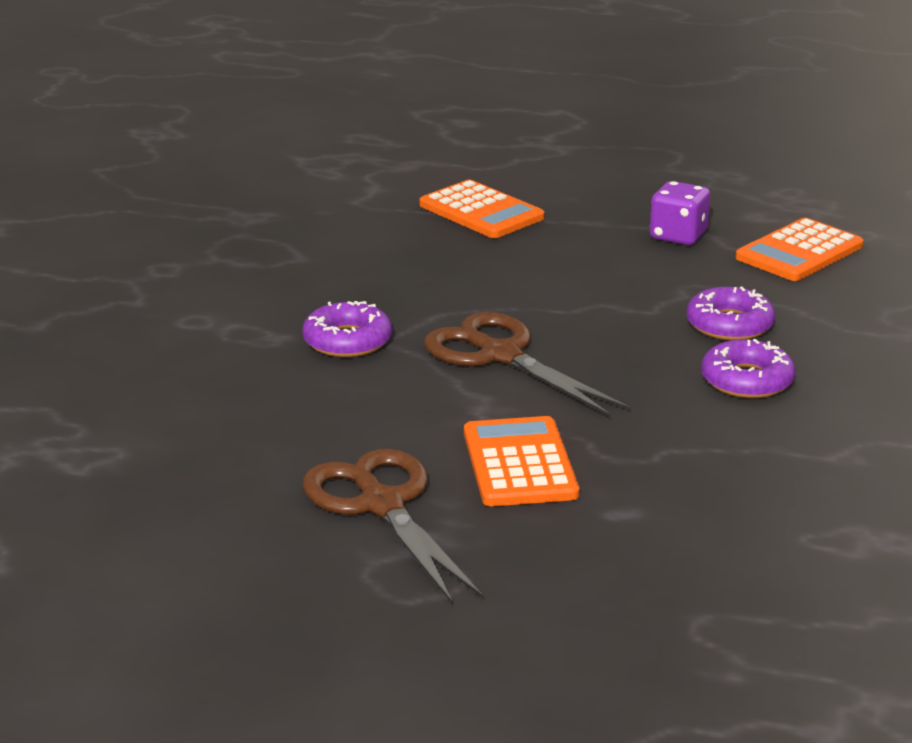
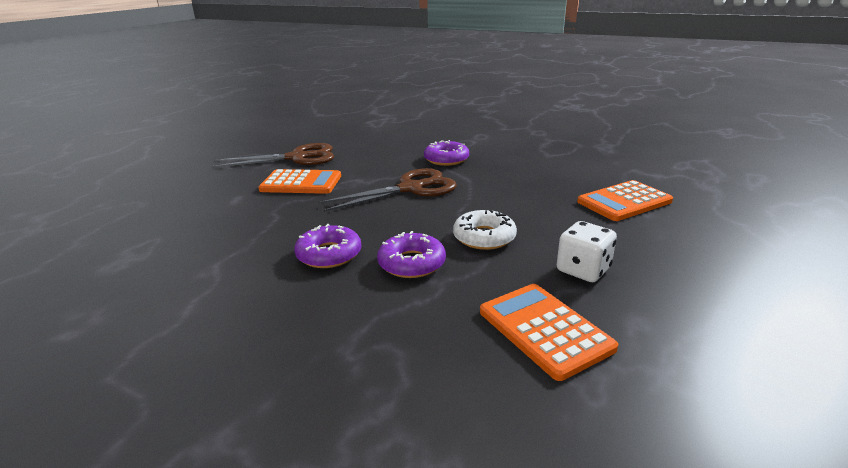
camera: 105 degrees right, 0 degrees up
purple dice [650,181,710,245] -> white dice [557,221,617,282]
none -> white donut [453,209,517,250]

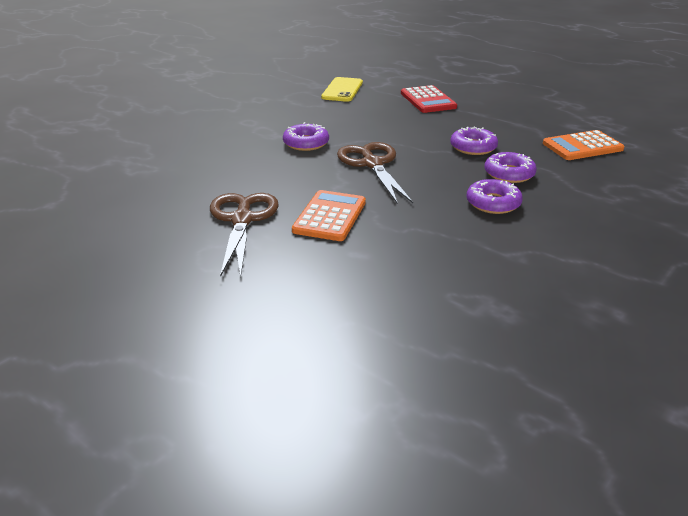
camera: 80 degrees left, 5 degrees up
white donut [453,209,517,250] -> purple donut [450,127,498,155]
white dice [557,221,617,282] -> none
orange calculator [577,180,673,221] -> red calculator [401,85,457,113]
none -> yellow phone [321,77,363,102]

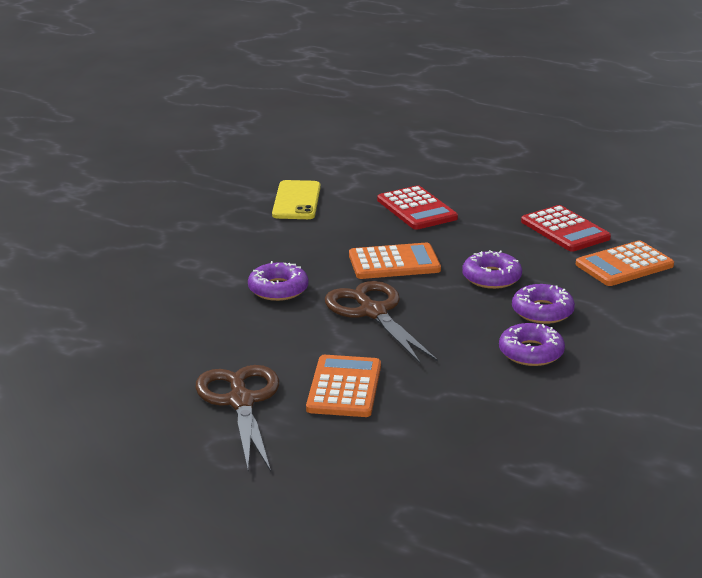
camera: 10 degrees left, 5 degrees down
none -> orange calculator [349,243,441,279]
none -> red calculator [521,205,611,252]

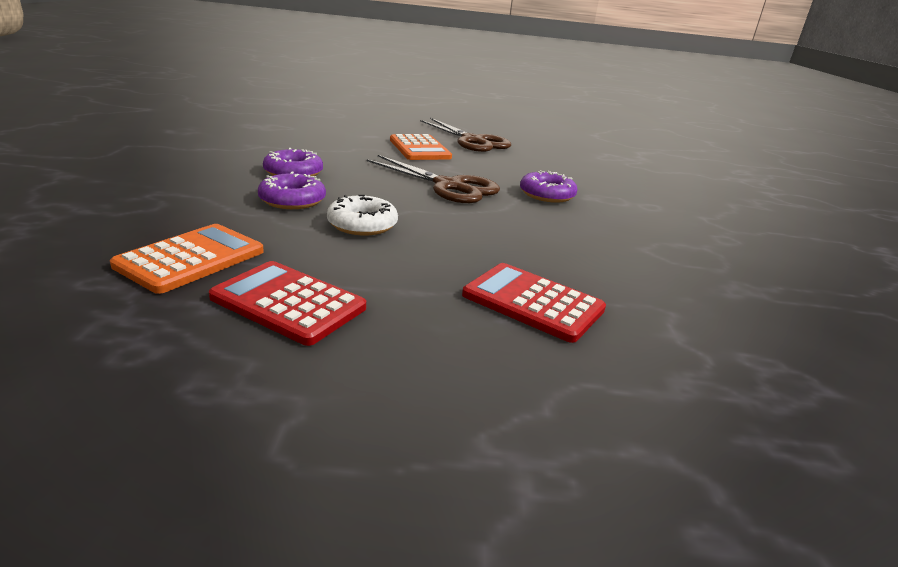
camera: 150 degrees right, 0 degrees up
yellow phone [272,180,321,219] -> none
orange calculator [349,243,441,279] -> none
purple donut [462,250,522,289] -> white donut [327,194,398,236]

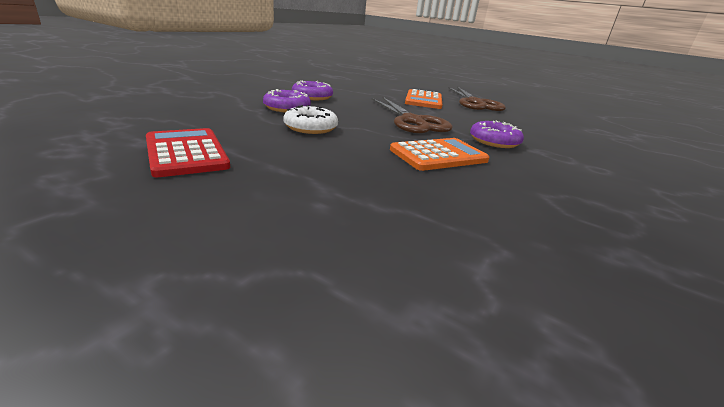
camera: 30 degrees right, 0 degrees up
orange calculator [110,224,264,294] -> orange calculator moved to [390,138,489,171]
red calculator [462,263,606,343] -> none

